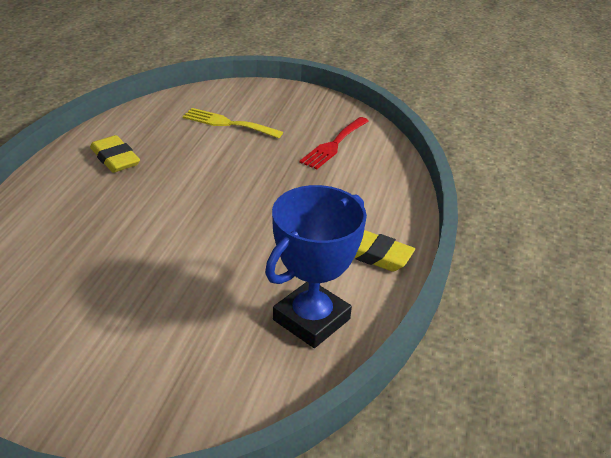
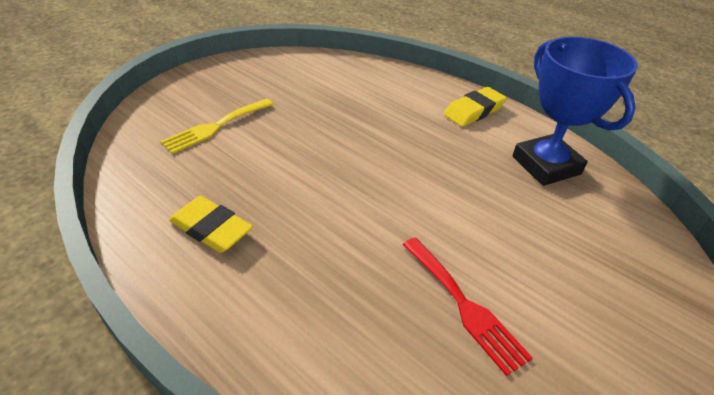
camera: 65 degrees left, 5 degrees up
yellow eraser [90,135,140,173] -> yellow eraser turned 45 degrees clockwise [169,196,253,253]
red fork [299,117,369,170] -> red fork moved to [402,237,533,376]

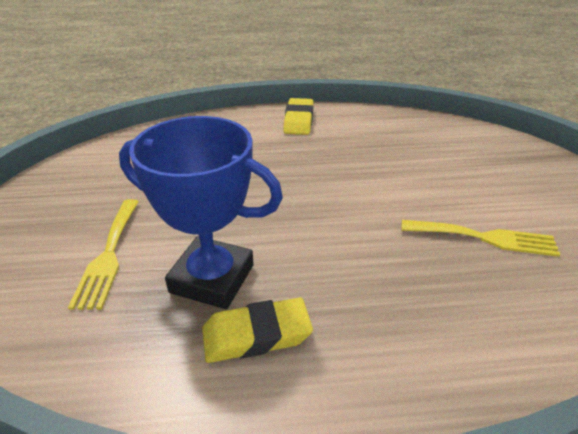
camera: 45 degrees left, 5 degrees down
red fork [402,237,533,376] -> yellow fork [402,220,560,257]
blue trophy [512,36,638,186] -> blue trophy moved to [119,116,283,309]

